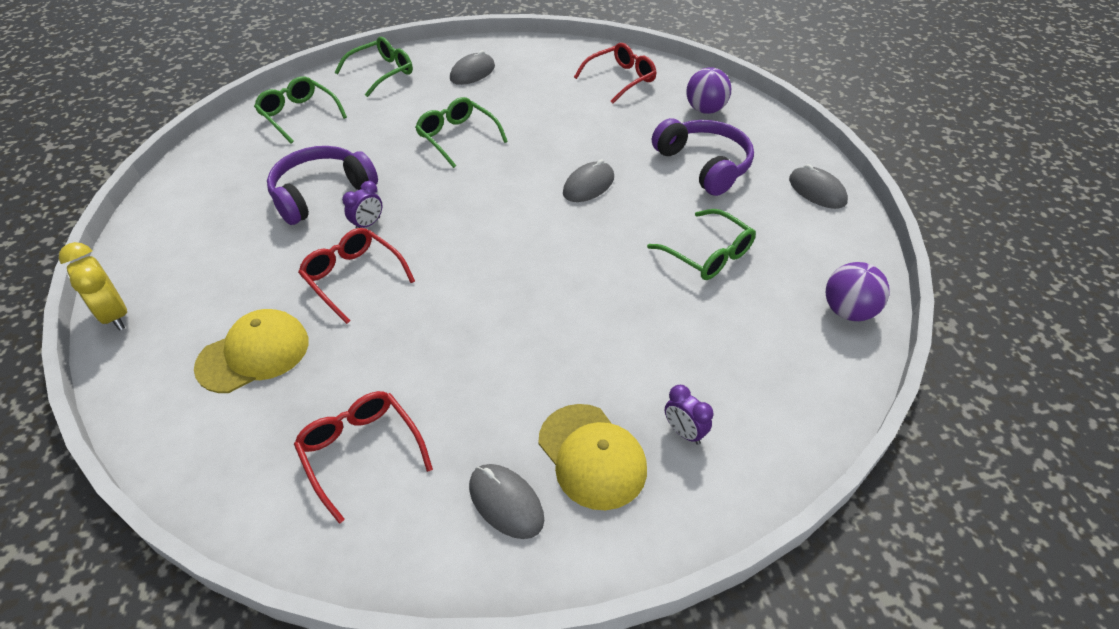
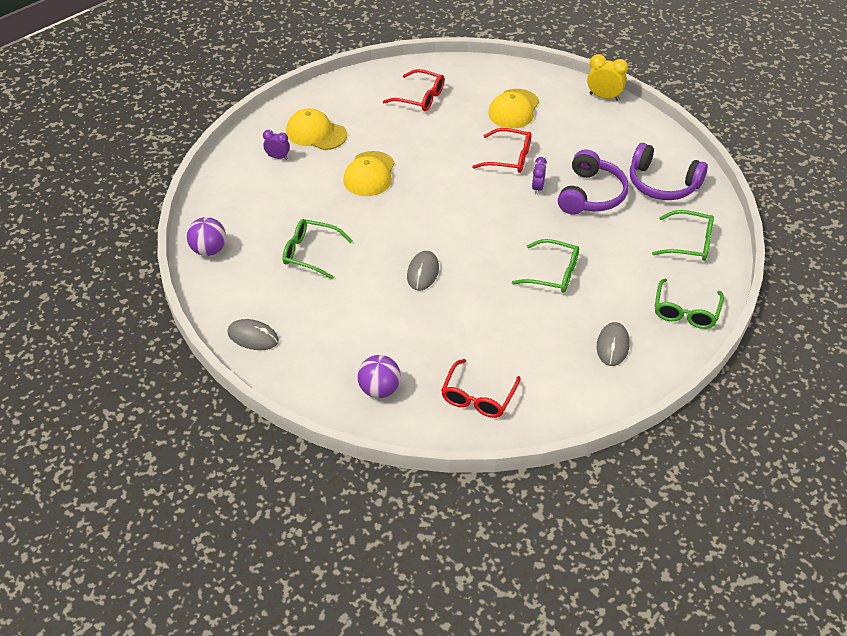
camera: 150 degrees right, 0 degrees up
grey mouse [469,464,544,539] -> none
purple headphones [652,118,754,196] -> purple headphones moved to [630,143,708,200]
none -> yellow cap [343,151,395,196]

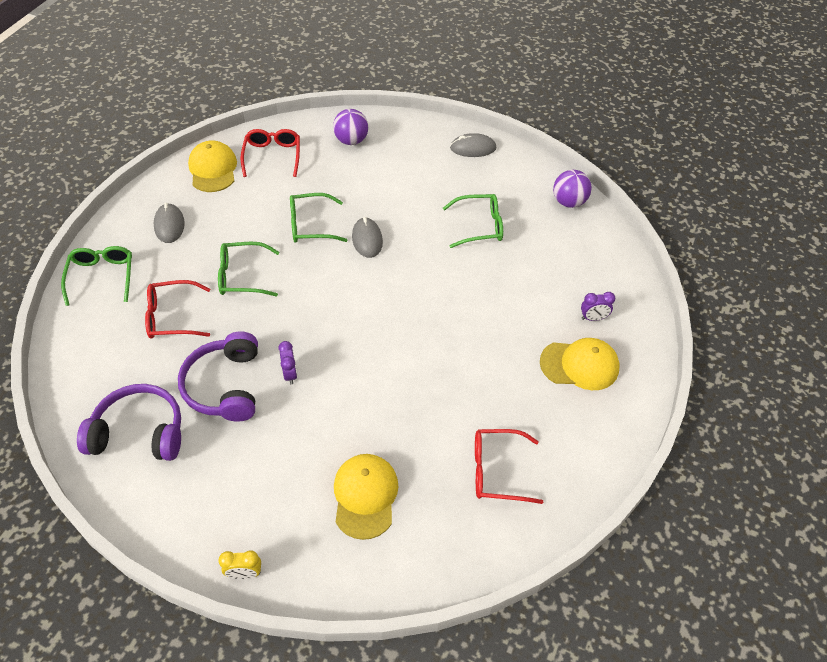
camera: 155 degrees right, 5 degrees up
yellow cap [343,151,395,196] -> yellow cap moved to [188,140,237,192]
red glasses [472,128,531,173] -> red glasses moved to [145,280,210,339]
yellow clock [587,54,628,101] -> yellow clock [219,550,261,579], size x0.65
green glasses [652,210,714,261] -> green glasses moved to [290,193,347,243]

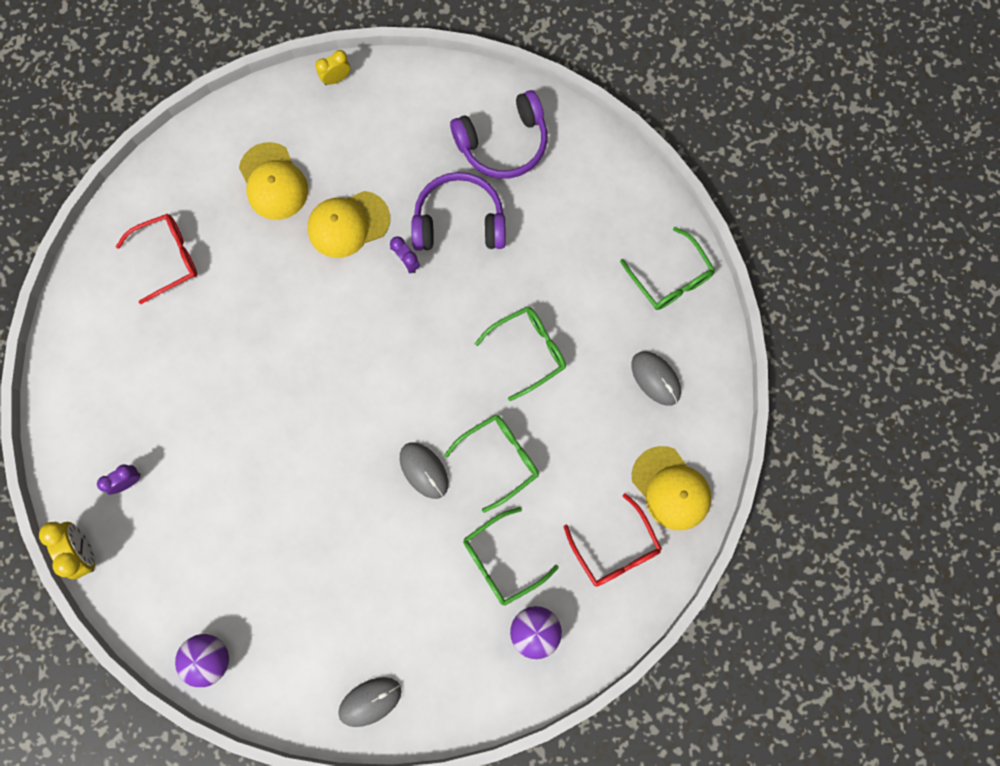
camera: 155 degrees right, 25 degrees up
red glasses [145,280,210,339] -> none
purple headphones [178,332,258,422] -> purple headphones turned 60 degrees counterclockwise [411,172,506,251]
green glasses [443,194,503,248] -> green glasses moved to [463,507,559,605]
yellow cap [540,338,620,390] -> yellow cap moved to [308,191,390,258]
none -> yellow clock [39,522,95,580]

